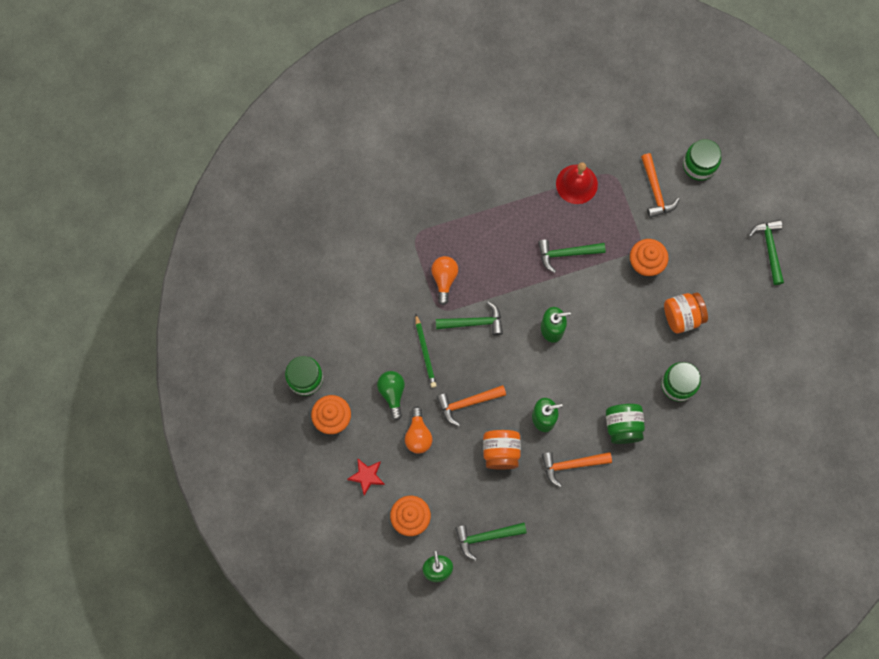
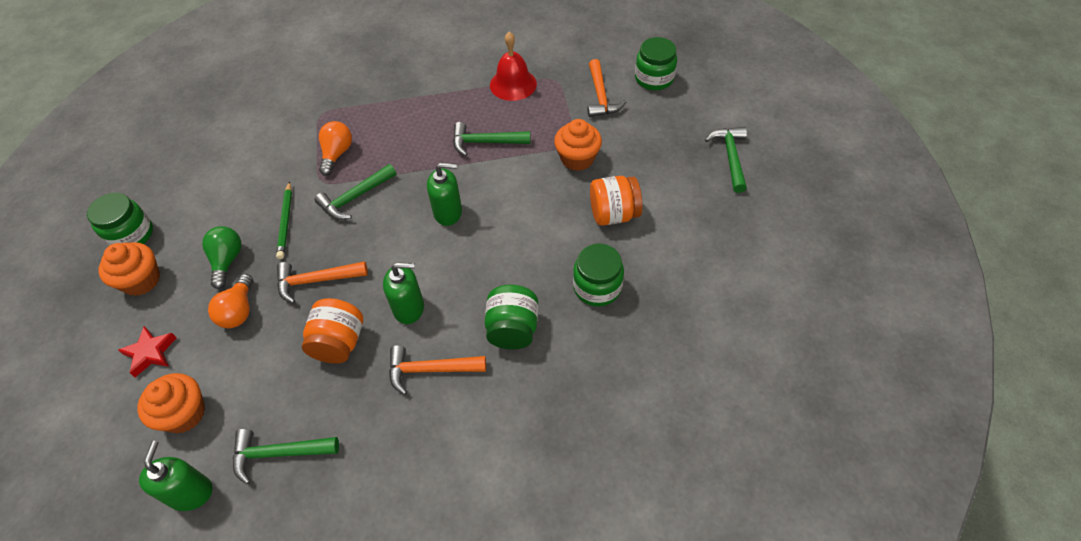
camera: 10 degrees right, 20 degrees down
green hammer [436,301,503,336] -> green hammer turned 135 degrees clockwise [315,164,397,220]

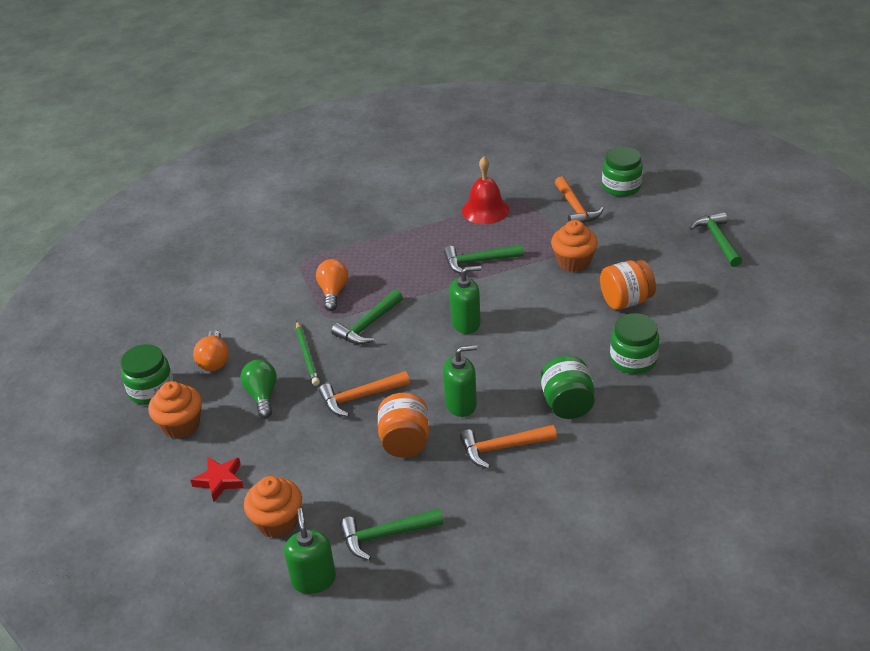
camera: 10 degrees left, 15 degrees down
orange light bulb [208,274,253,328] -> orange light bulb moved to [193,330,229,371]

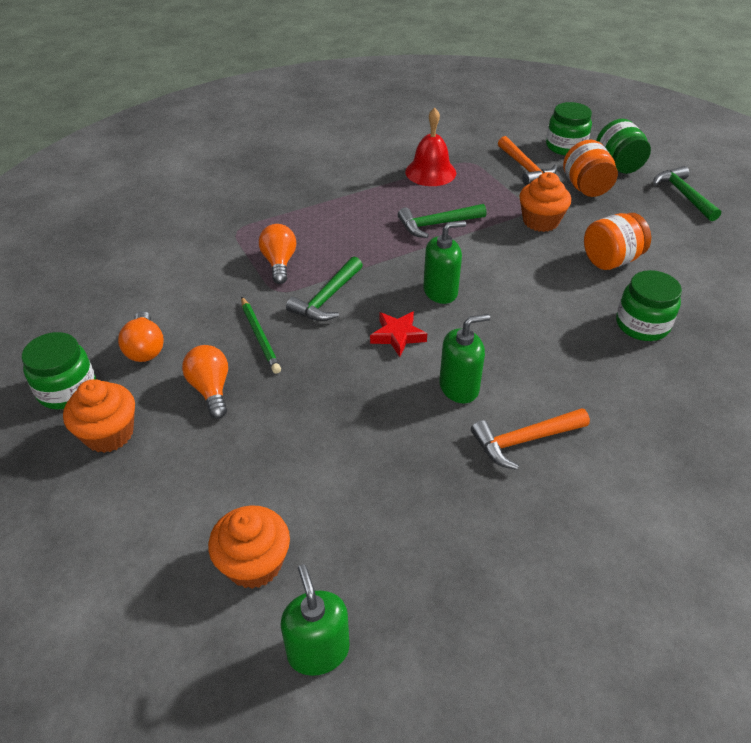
camera: 10 degrees left, 5 degrees up
red star [190,457,244,502] -> red star moved to [370,311,427,357]
green light bulb [240,359,277,418] -> orange light bulb [182,345,228,419]
orange hammer [319,371,410,417] -> none
green hammer [340,508,443,560] -> none
orange jar [378,393,429,458] -> orange jar moved to [563,140,618,197]
green jar [540,356,595,419] -> green jar moved to [596,119,651,174]

